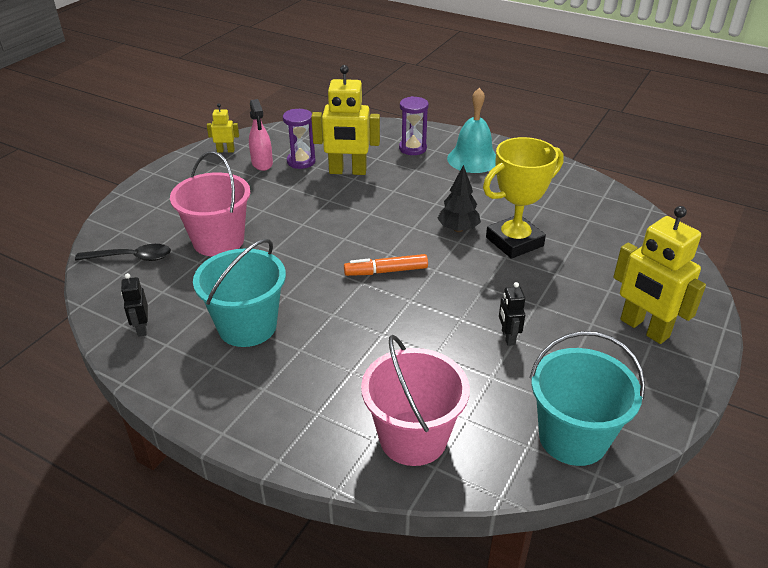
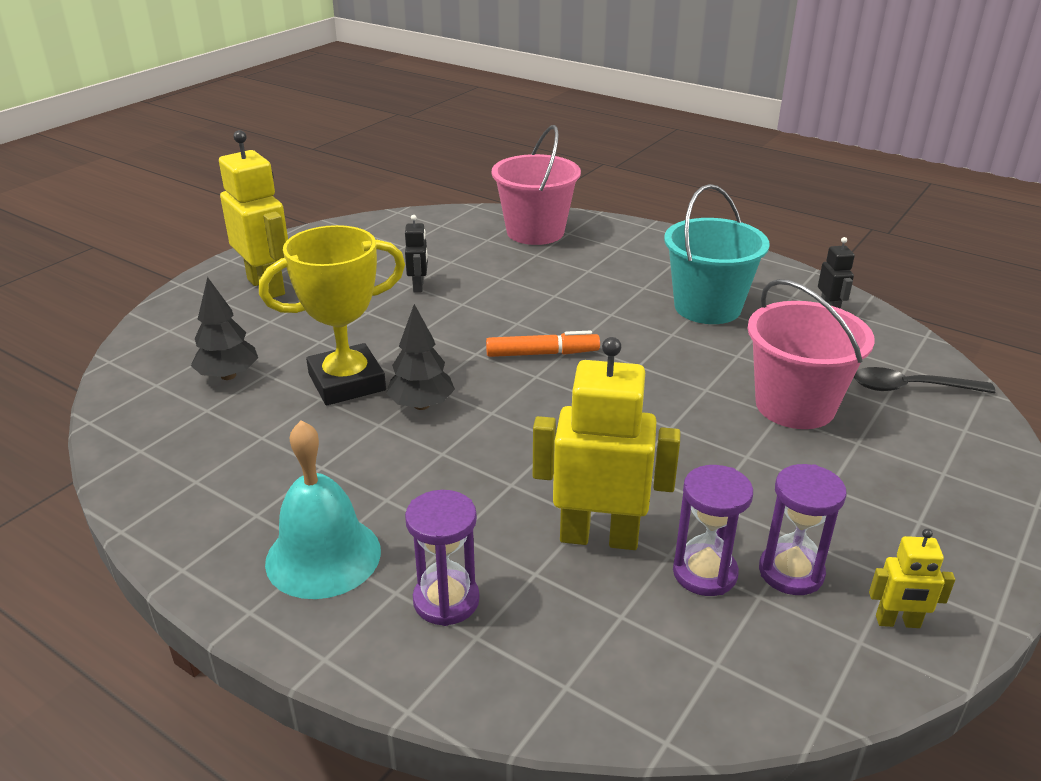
camera: 175 degrees left, 5 degrees down
pink spray bottle [249,99,273,171] -> purple hourglass [759,464,847,595]
turquoise bucket [530,331,645,466] -> none
none -> black tree [191,277,258,380]

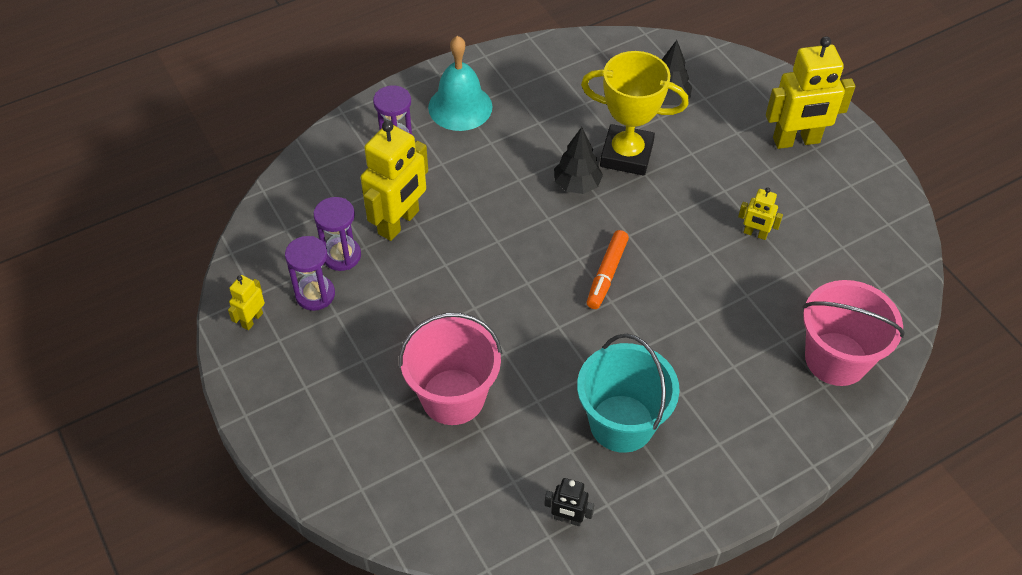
camera: 115 degrees right, 20 degrees up
yellow trophy [259,225,405,405] -> yellow trophy turned 75 degrees counterclockwise [581,51,689,176]
black robot [405,215,428,293] -> yellow robot [738,187,783,240]
black spoon [854,367,996,393] -> none

